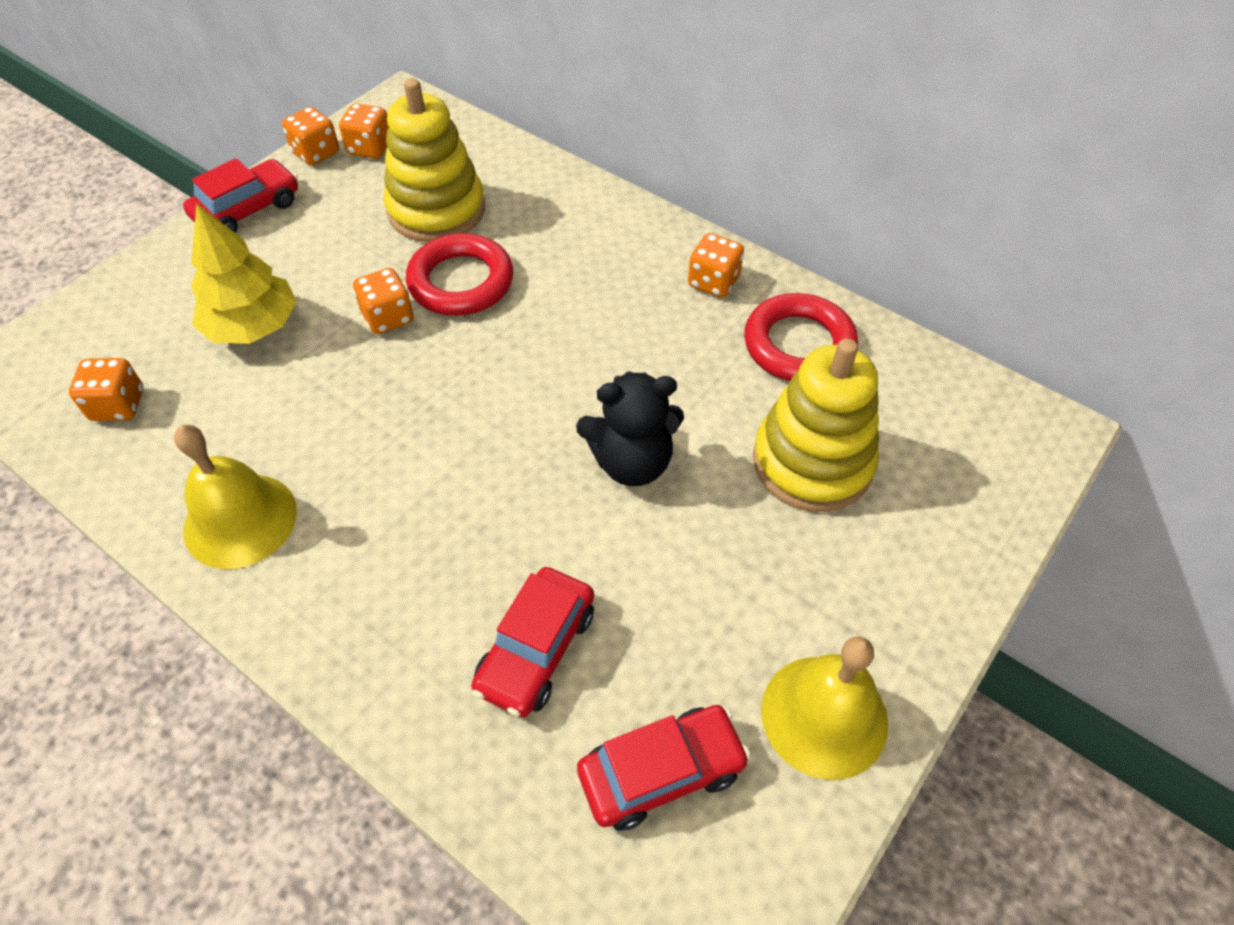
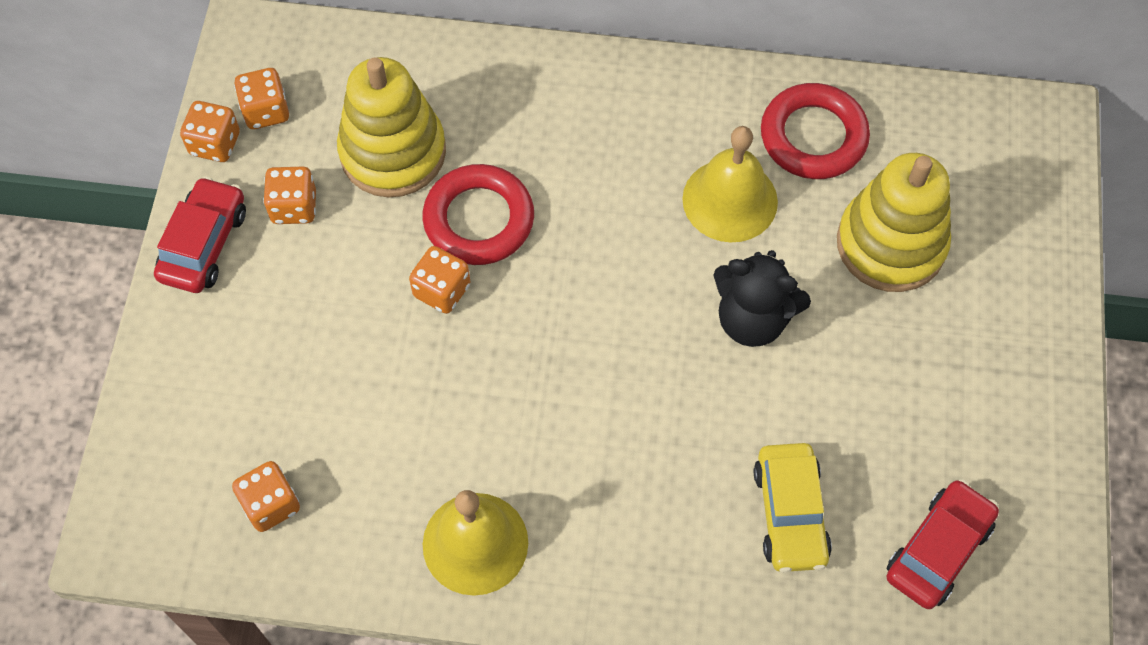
camera: 30 degrees left, 10 degrees up
yellow tree [191,204,297,344] -> none
red car [471,567,594,718] -> yellow car [754,443,832,573]
black teddy bear [576,371,684,486] -> black teddy bear turned 60 degrees clockwise [713,250,811,347]
orange dice [688,233,744,297] -> orange dice moved to [263,167,316,224]
yellow bell [761,636,888,780] -> yellow bell moved to [682,126,778,242]

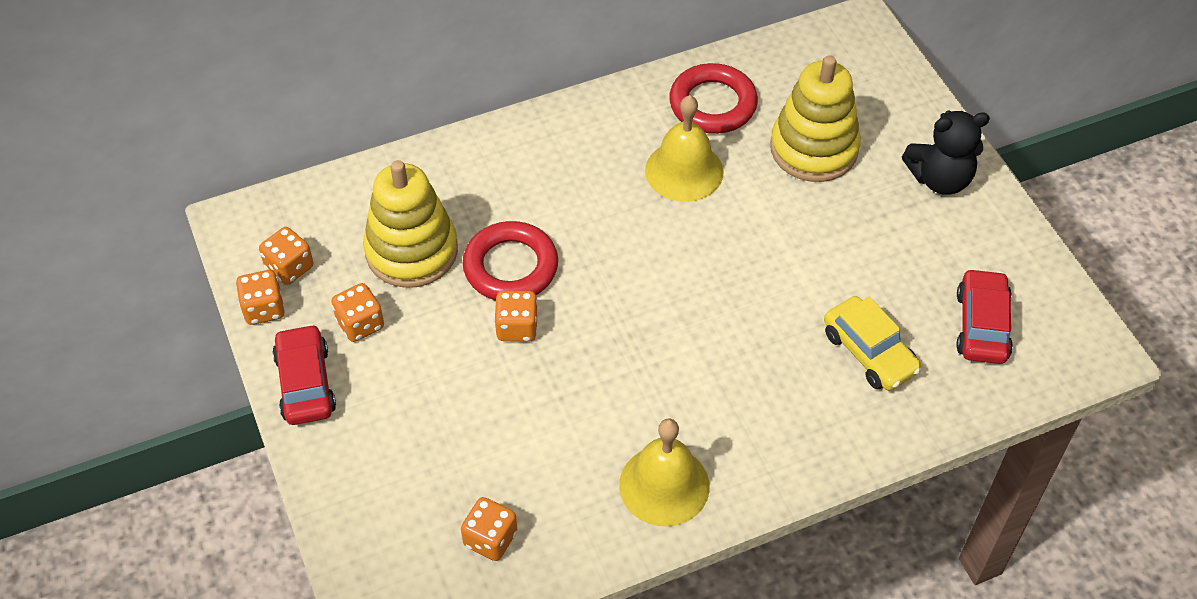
camera: 30 degrees left, 10 degrees down
black teddy bear [713,250,811,347] -> black teddy bear moved to [902,110,990,195]

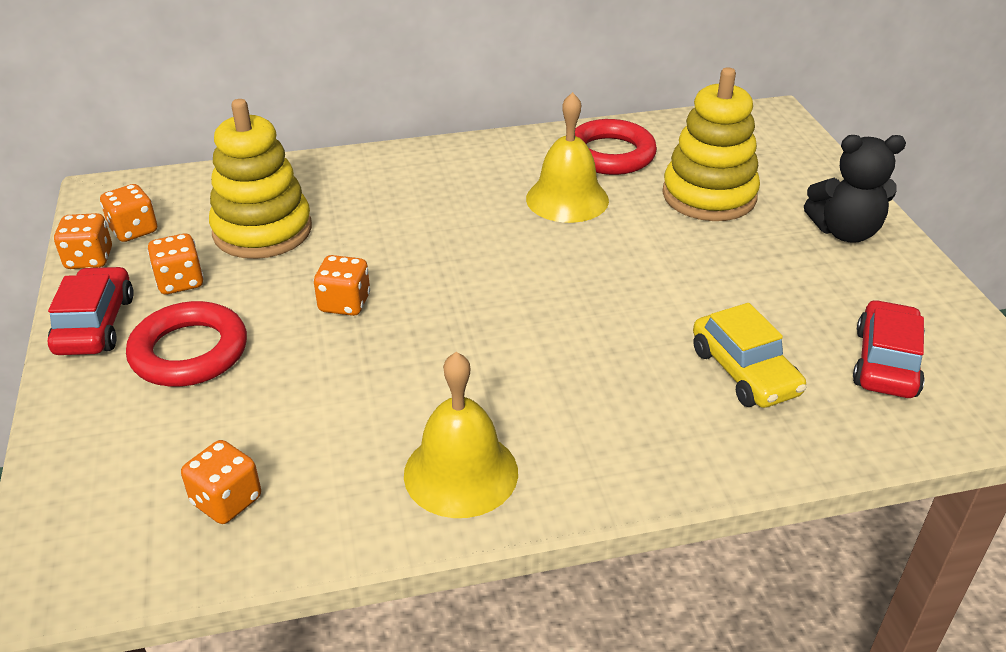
camera: 10 degrees right, 15 degrees down
red ring [463,221,558,300] -> red ring moved to [126,301,247,387]

